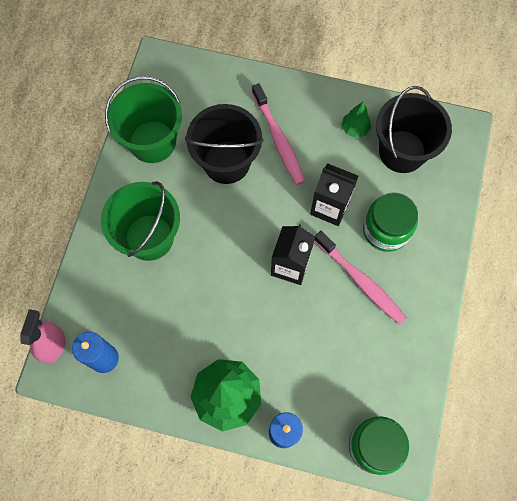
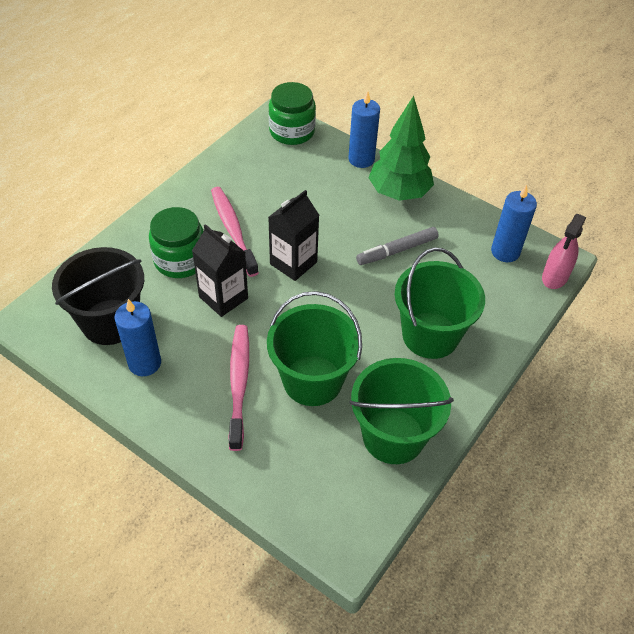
camera: 160 degrees left, 20 degrees down
black bucket [185,104,264,184] -> green bucket [267,291,362,406]
green tree [341,102,371,138] -> blue candle [114,299,161,376]
none -> grey marker [356,227,438,265]

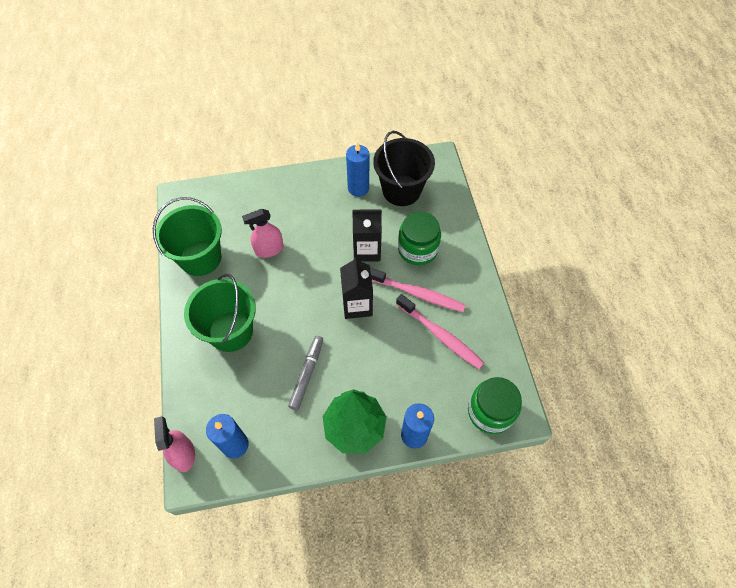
camera: 135 degrees right, 10 degrees up
pink toothbrush [228,325,249,451] -> pink toothbrush moved to [396,294,484,369]
green bucket [267,291,362,406] -> pink spray bottle [242,209,284,258]

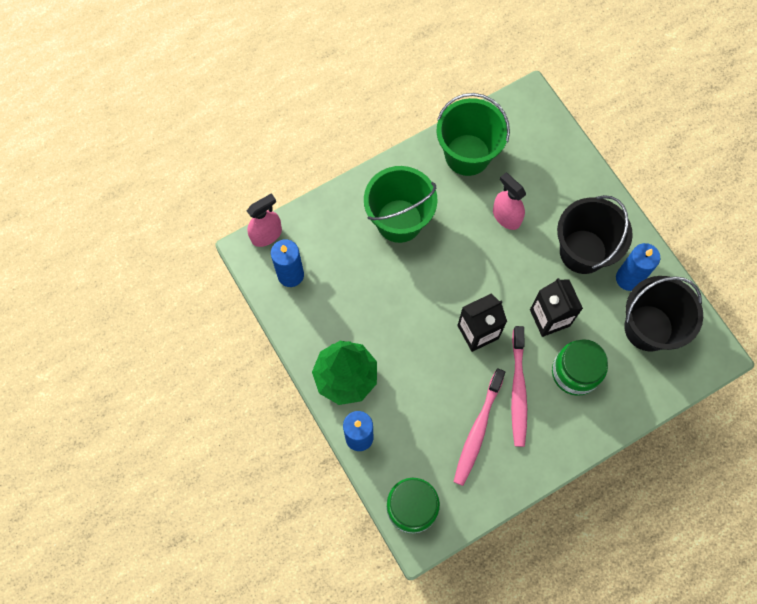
camera: 70 degrees right, 10 degrees up
grey marker [288,336,323,410] -> none
none -> black bucket [557,195,633,274]

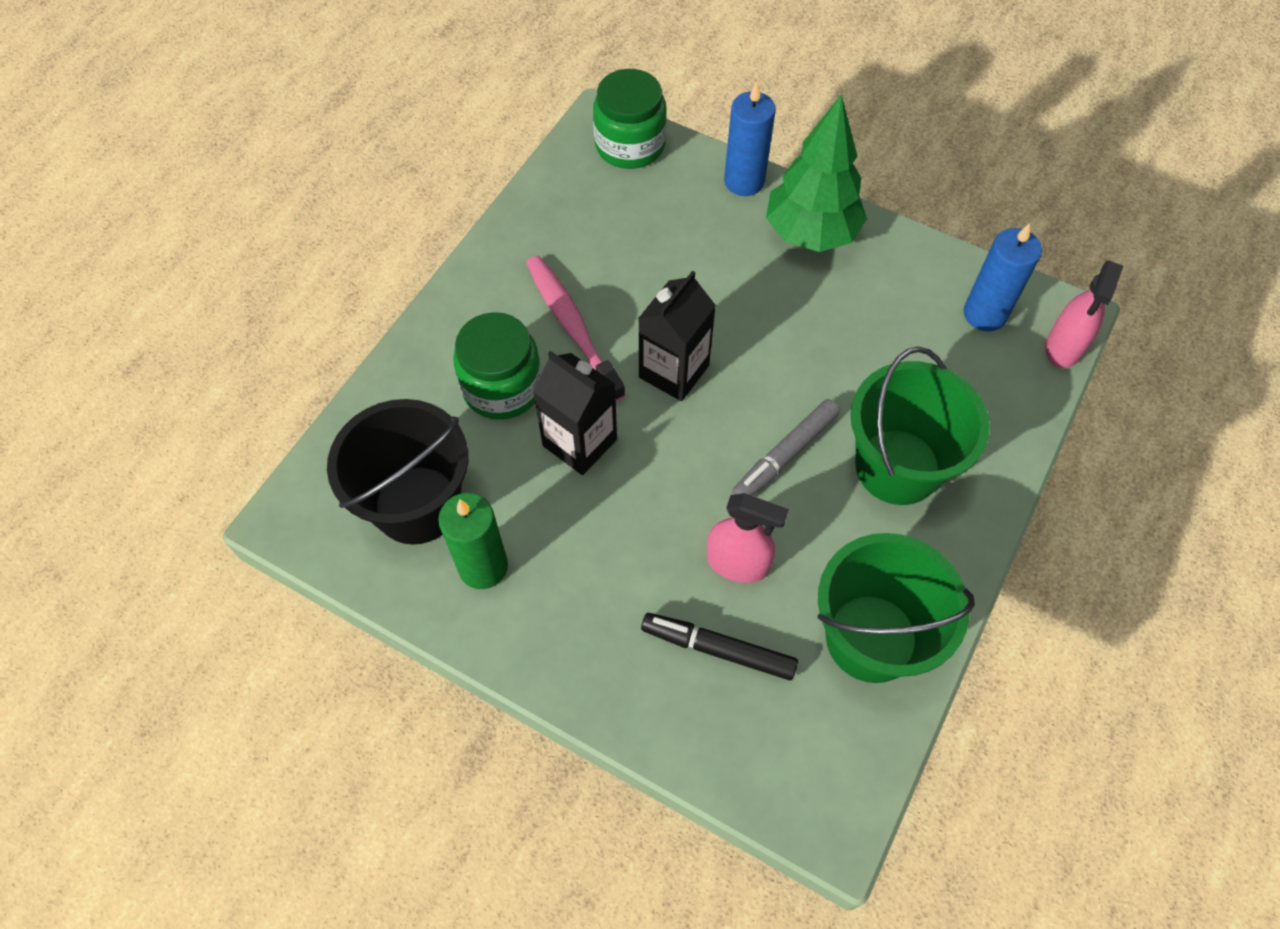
camera: 150 degrees right, 10 degrees down
pink toothbrush [454,368,505,486] -> none
black bucket [557,195,633,274] -> none
blue candle [616,243,660,291] -> green candle [438,493,508,589]
none -> black marker [641,613,798,680]
none -> grey marker [732,399,840,496]

